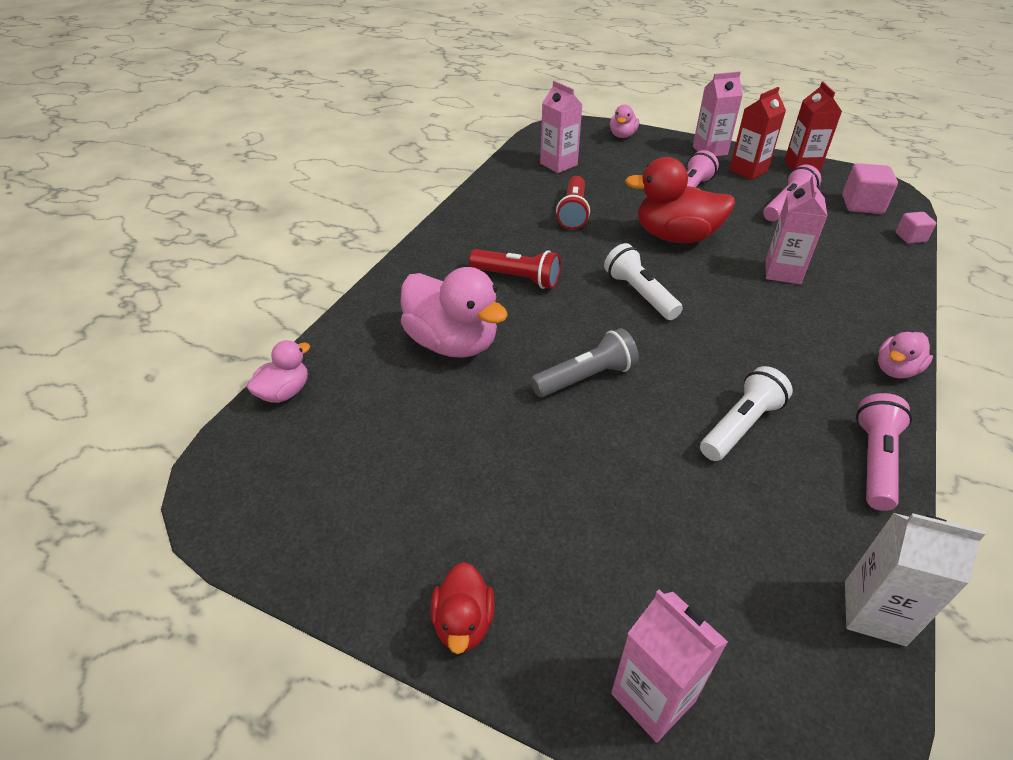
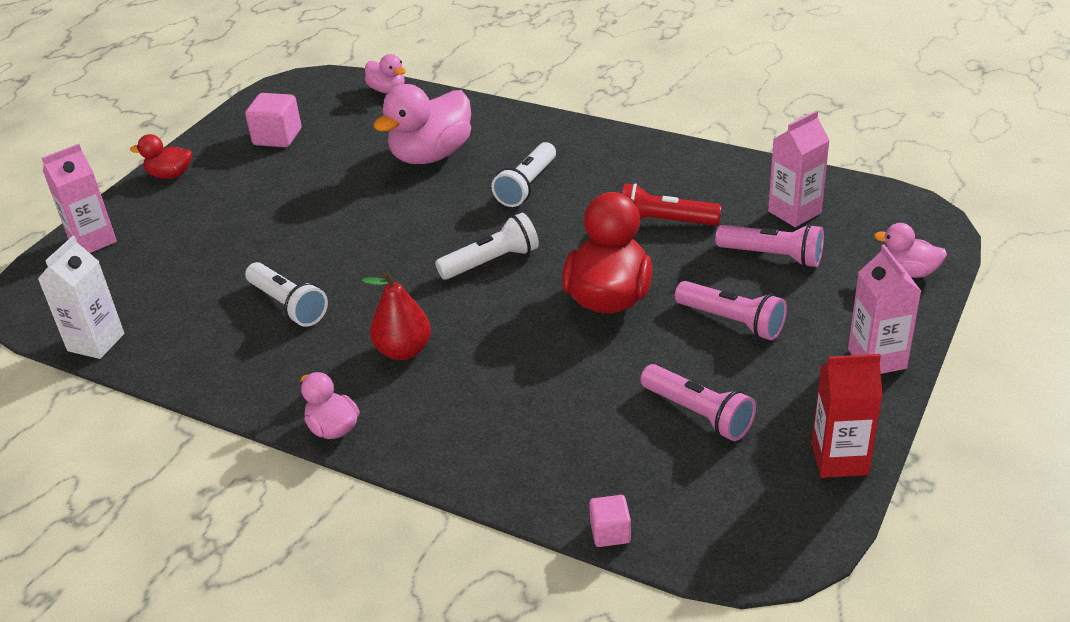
camera: 95 degrees right, 5 degrees down
red flashlight [469,249,561,289] -> white flashlight [492,142,556,207]
grey flashlight [531,328,639,397] -> none
red carton [729,87,786,180] -> none
pink carton [765,174,827,284] -> none
pink cube [842,163,898,214] -> pink cube moved to [245,93,302,147]
pink flashlight [856,393,912,511] -> pink flashlight moved to [715,224,824,267]
none -> red pear [362,271,431,360]

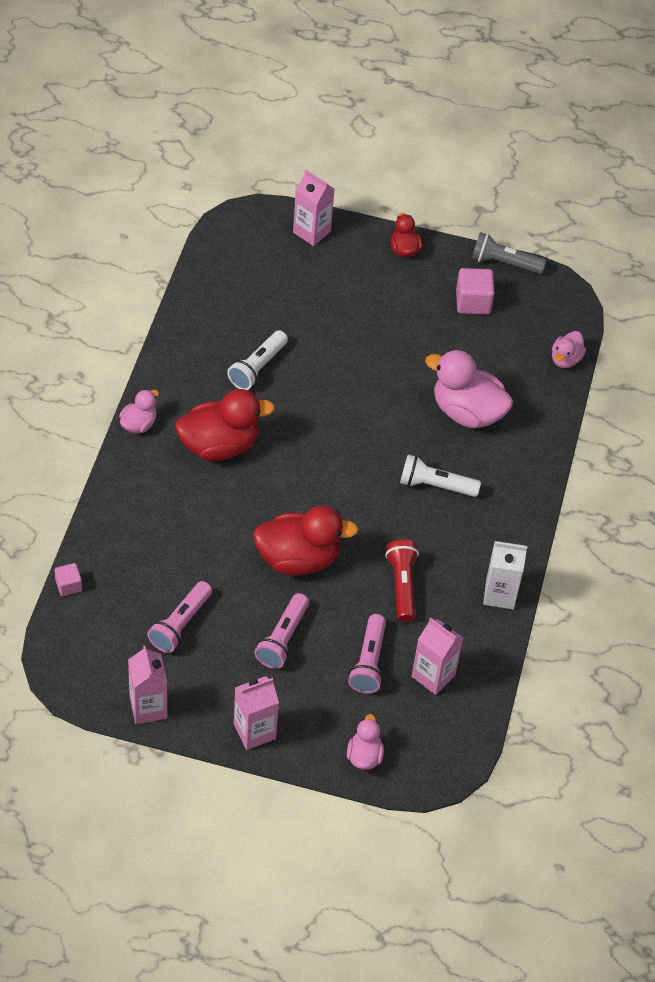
camera: 70 degrees right, 15 degrees up
white carton [38,236,124,359] -> white carton moved to [483,541,527,609]
red pear [362,271,431,360] -> red duck [175,389,275,461]
white flashlight [435,213,539,280] -> none
red carton [811,354,883,478] -> pink carton [128,646,167,724]
none -> grey flashlight [472,232,546,274]

